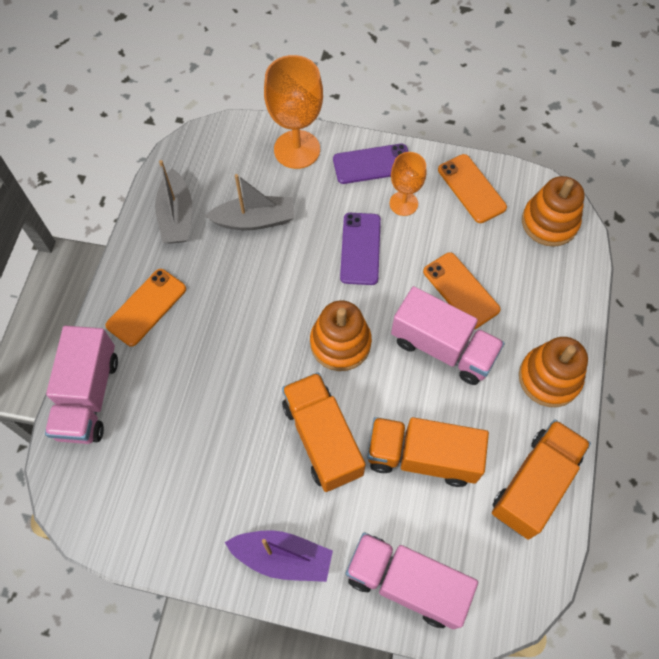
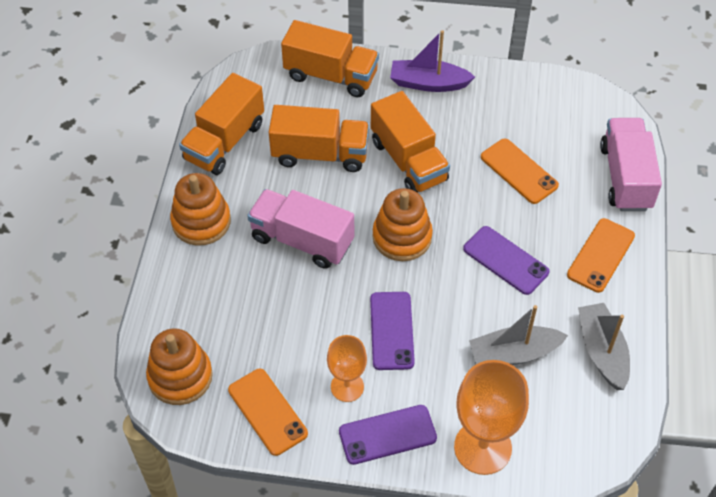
camera: 175 degrees right, 10 degrees down
pink truck [346,533,478,629] -> orange truck [281,20,379,97]
orange phone [423,252,501,329] -> orange phone moved to [481,139,559,204]
none -> purple phone [463,226,550,295]

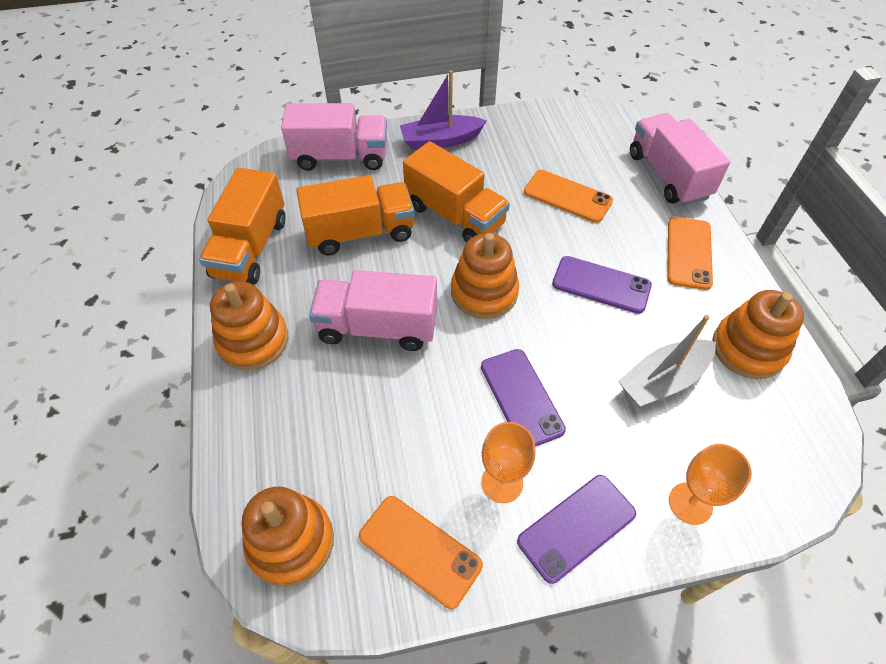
camera: 20 degrees left, 0 degrees up
orange truck [281,20,379,97] -> pink truck [281,103,387,171]
orange goblet [454,360,529,475] -> orange goblet [669,444,752,525], size x0.60
grey boat [578,303,630,390] -> orange stacking toy [712,290,804,379]

